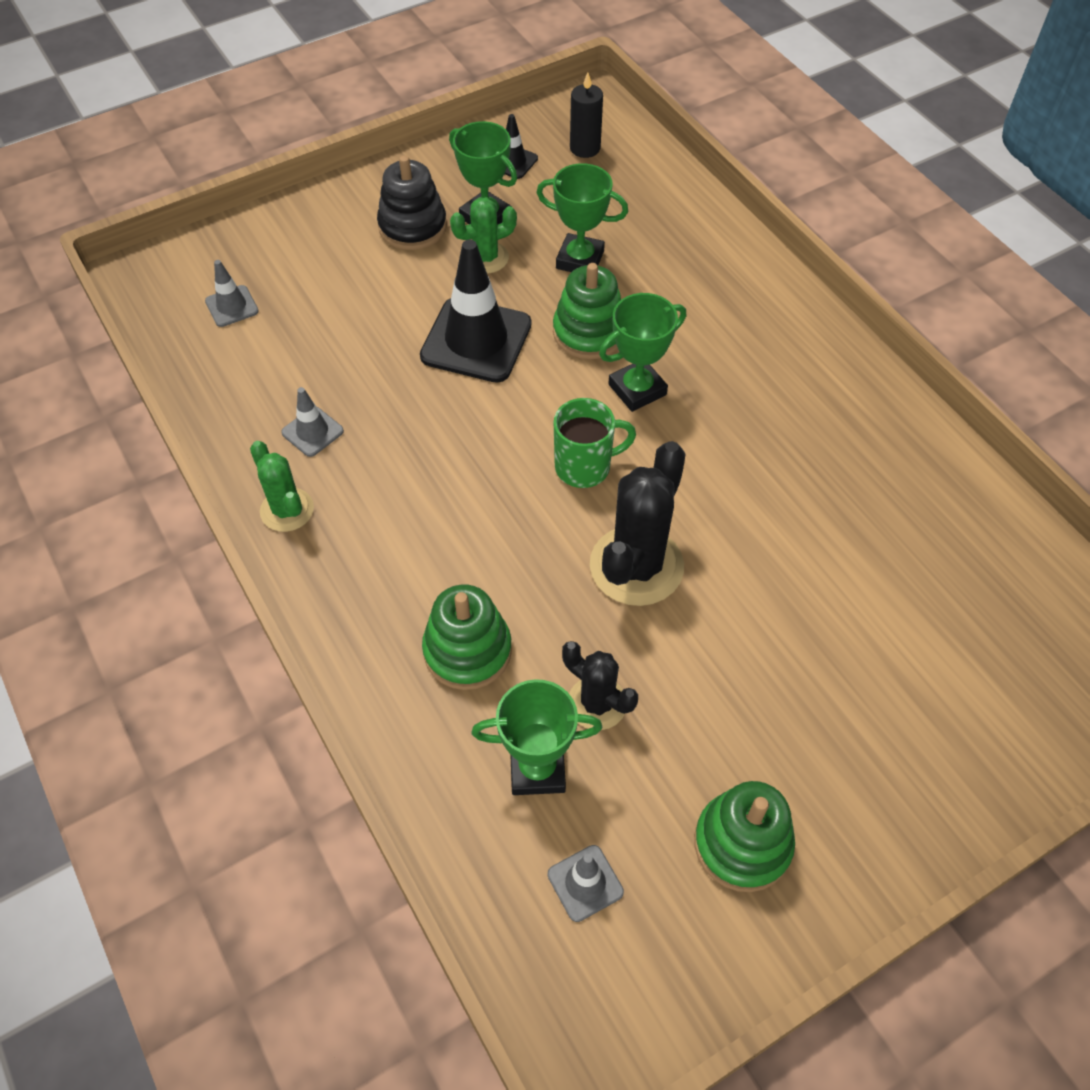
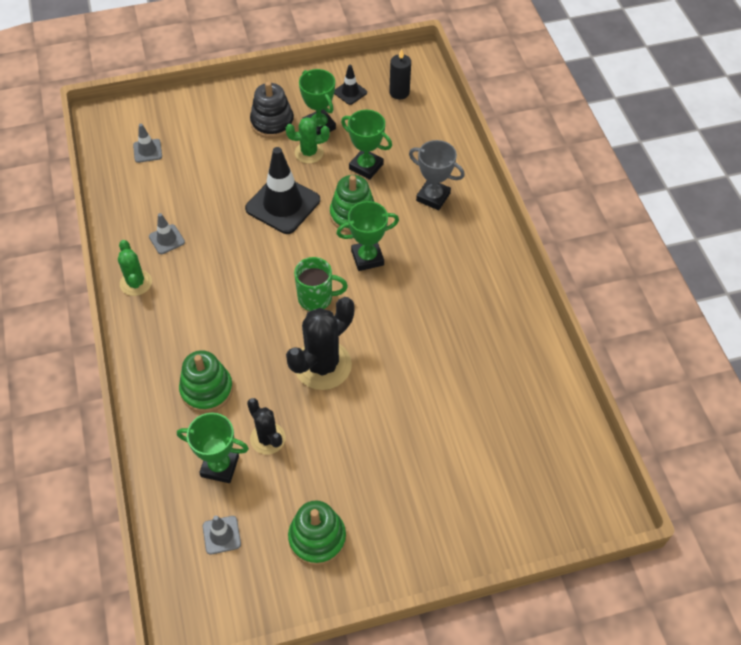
camera: 15 degrees right, 0 degrees up
none -> grey trophy [409,140,465,210]

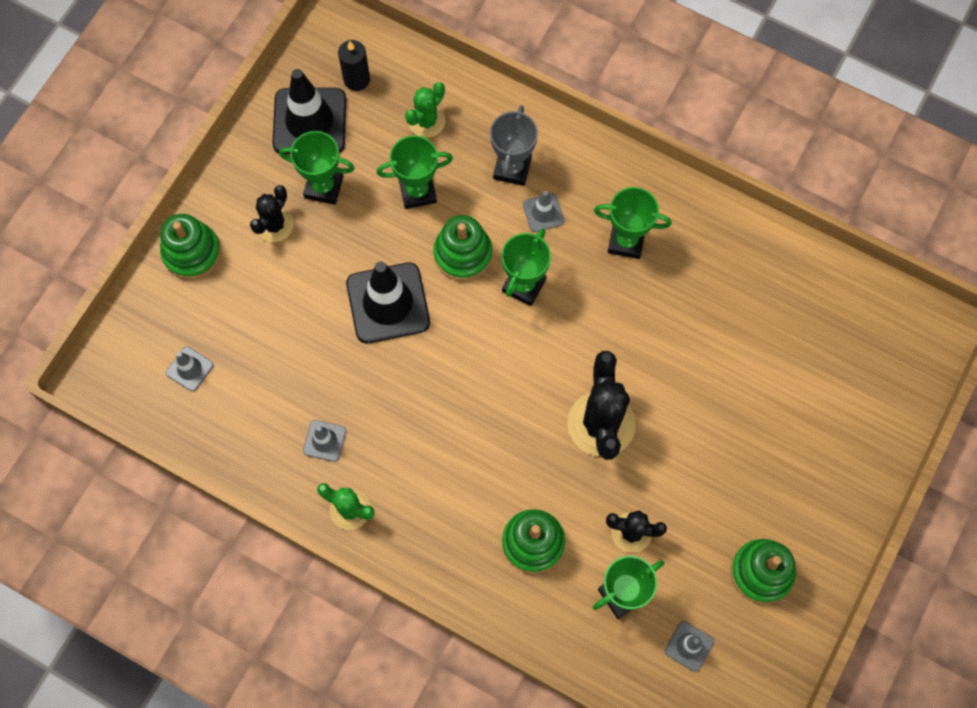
camera: 45 degrees left, 15 degrees up
black stacking toy [250,82,294,139] -> black cactus [250,185,294,242]
green cactus [286,117,330,163] -> green cactus moved to [405,82,445,138]
green mug [294,257,348,311] -> none
black traffic cone [334,65,367,105] -> black traffic cone [272,69,346,154], size x2.07
grey trophy [409,140,465,210] -> grey trophy turned 60 degrees counterclockwise [490,105,538,186]
none -> green stacking toy [160,214,221,280]
none -> grey traffic cone [523,191,564,232]
none -> green trophy [594,187,672,259]

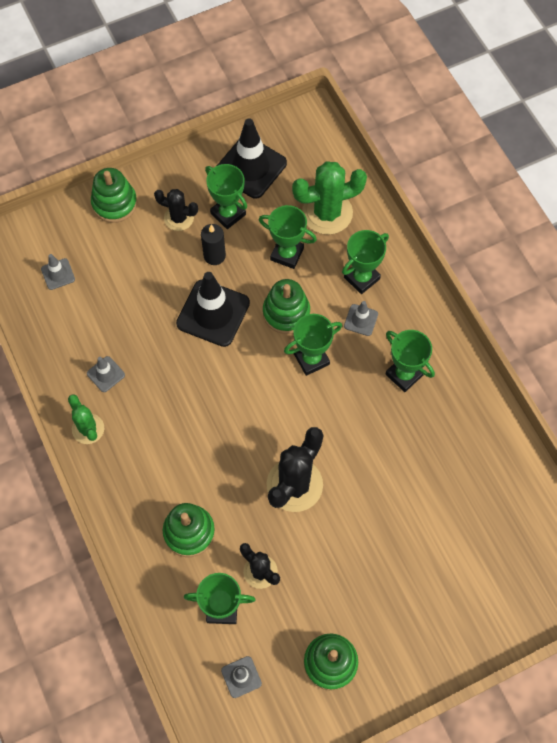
camera: 35 degrees right, 5 degrees down
black cactus [250,185,294,242] -> black cactus turned 45 degrees clockwise [154,189,198,231]
black candle [338,40,370,91] -> black candle moved to [201,224,226,265]
green cactus [405,82,445,138] -> green cactus [292,161,367,235], size x1.70
grey trophy [490,105,538,186] -> green trophy [342,230,389,294]

